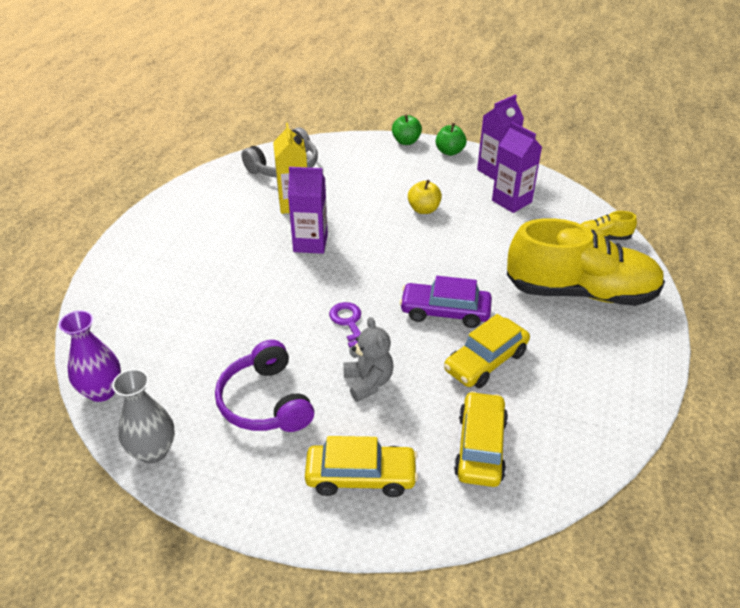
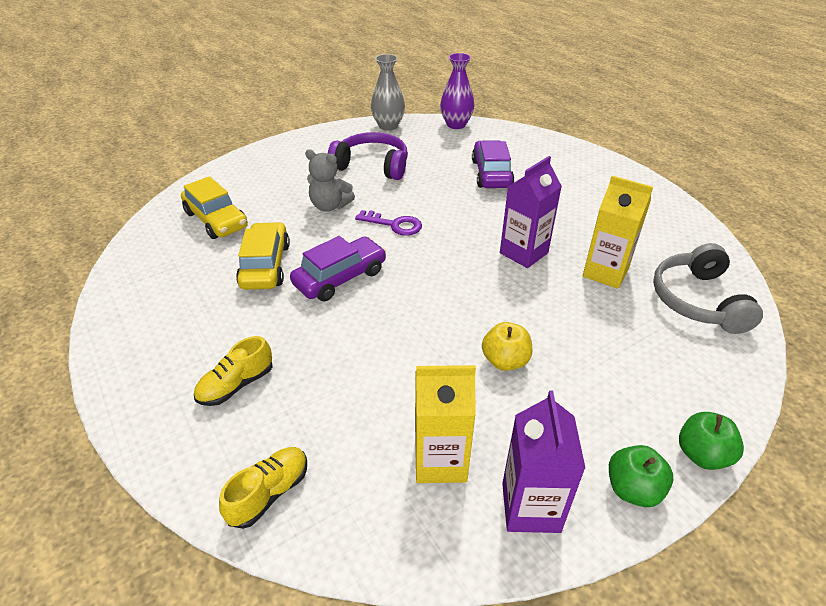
camera: 130 degrees right, 0 degrees up
yellow car [305,436,418,497] -> none
purple carton [492,122,542,213] -> yellow carton [415,365,476,483]
yellow shoe [507,218,665,306] -> yellow shoe [194,336,273,406], size x0.42
none -> purple car [472,140,514,188]

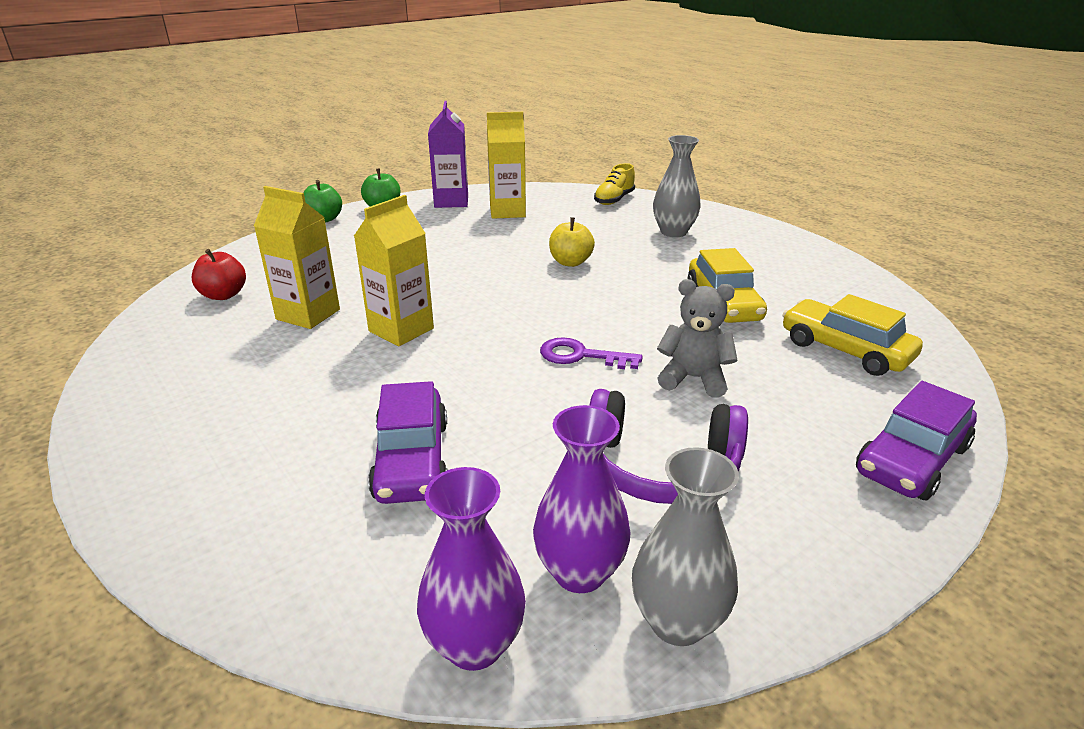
camera: 175 degrees right, 10 degrees down
yellow shoe [194,336,273,406] -> grey vase [653,135,701,237]
purple car [290,236,386,301] -> purple car moved to [856,381,977,500]
yellow apple [482,322,532,371] -> yellow apple moved to [549,217,595,267]
purple carton [500,156,562,268] -> yellow carton [354,195,434,346]
grey headphones [653,243,763,334] -> red apple [192,249,246,300]
none -> purple vase [533,405,630,593]

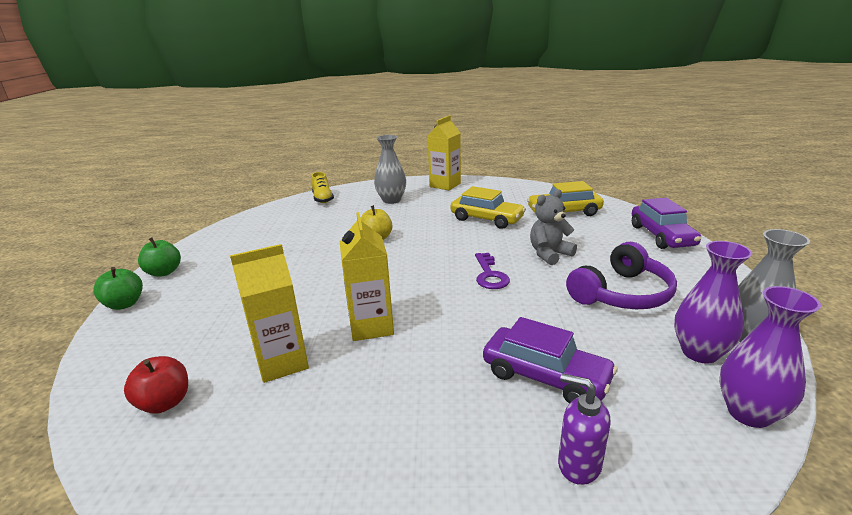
camera: 50 degrees left, 5 degrees down
purple carton [428,101,468,208] -> none
yellow carton [487,112,526,219] -> yellow carton moved to [428,115,461,190]
purple key [540,337,643,369] -> purple key turned 60 degrees counterclockwise [475,253,510,289]
none -> purple soap dispenser [558,373,611,485]

